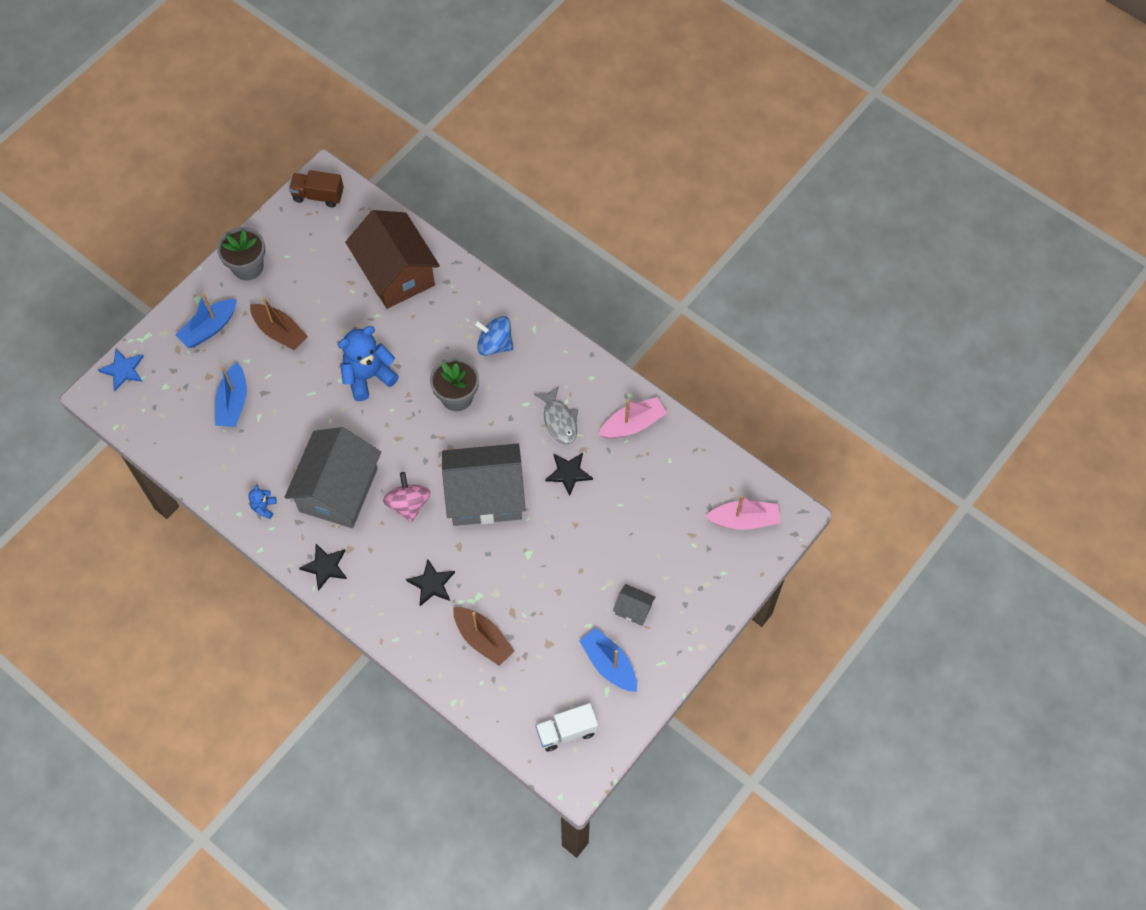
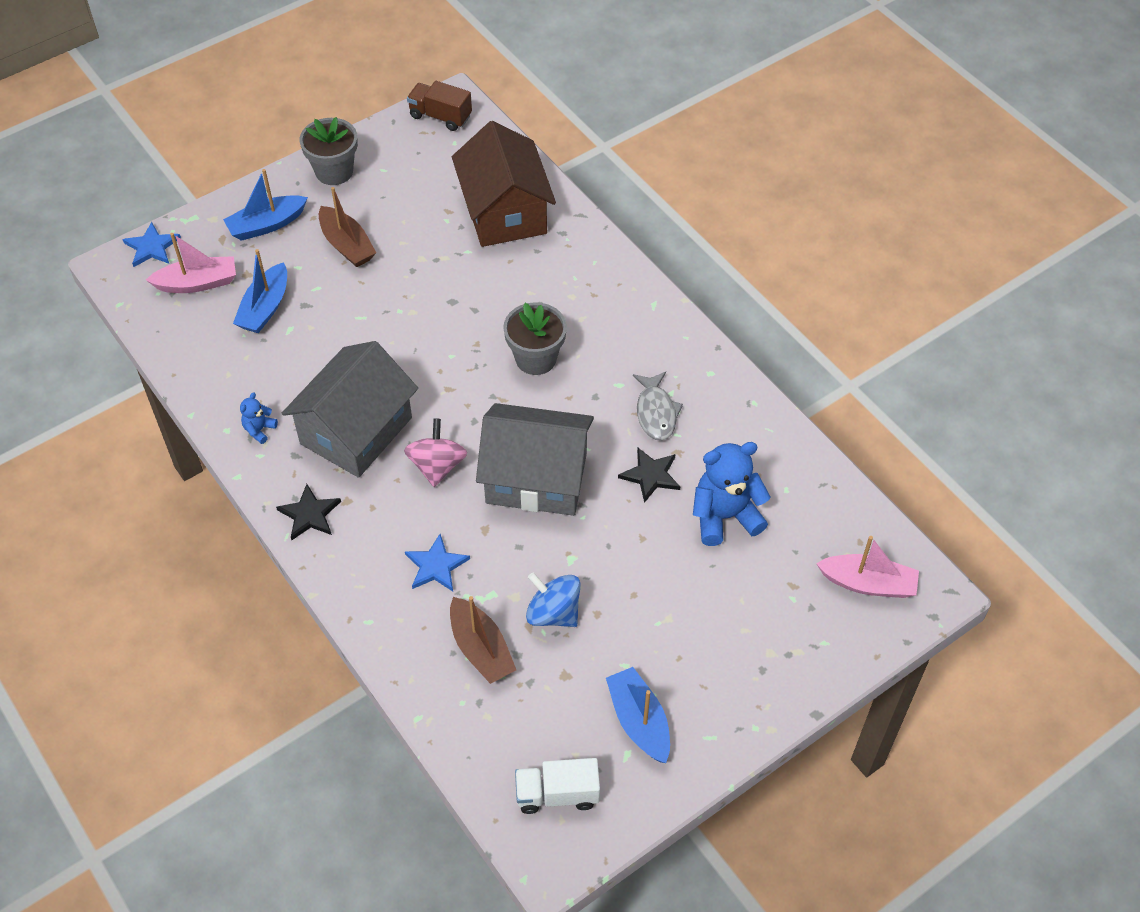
camera: 15 degrees right, 10 degrees down
blue teddy bear [338,326,399,401] -> blue teddy bear moved to [693,442,771,546]
black star [406,559,455,606] -> blue star [405,534,470,591]
blue spinning top [474,316,513,356] -> blue spinning top moved to [526,572,581,627]
pink boat [599,397,667,439] -> pink boat moved to [146,233,236,293]
grey house [613,584,656,626] -> none

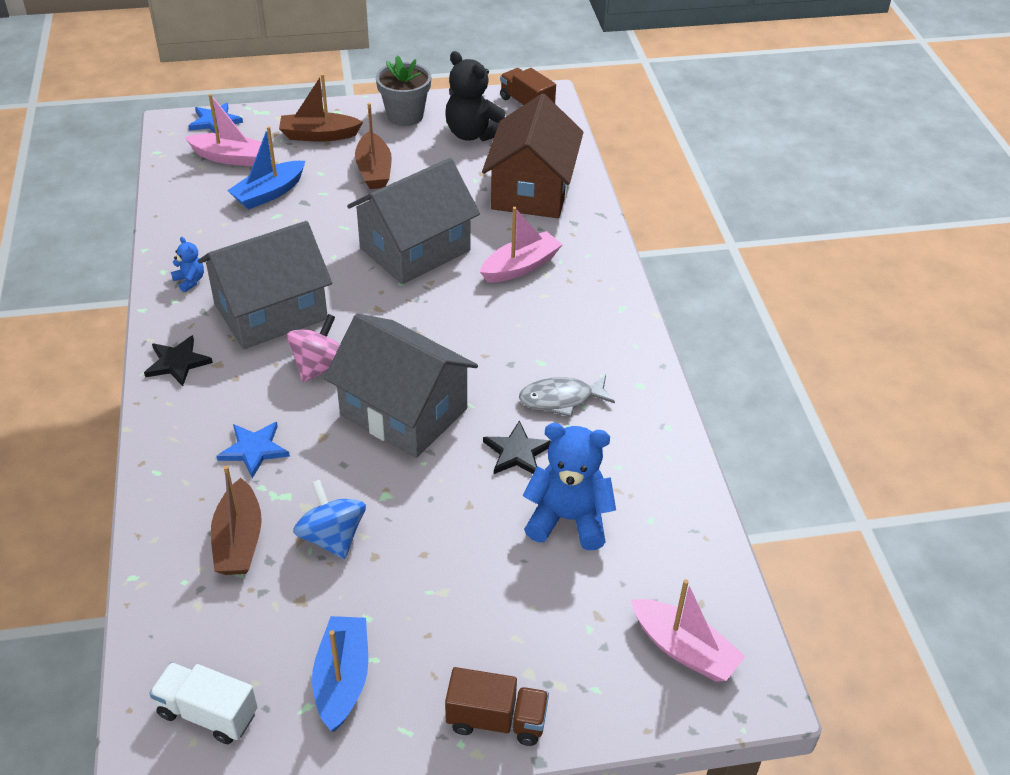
camera: 25 degrees right, 10 degrees down
blue boat [223,169,308,241] -> brown boat [279,74,363,142]
blue teddy bear [240,392,278,444] -> blue teddy bear turned 90 degrees clockwise [171,237,204,292]
grey flower pot [503,302,567,375] -> none
grey fish [633,372,683,441] -> grey fish turned 60 degrees clockwise [519,375,615,417]
none -> grey house [347,158,480,284]
none -> black teddy bear [445,51,505,141]
none -> brown truck [445,667,549,746]
none -> pink boat [480,207,563,283]

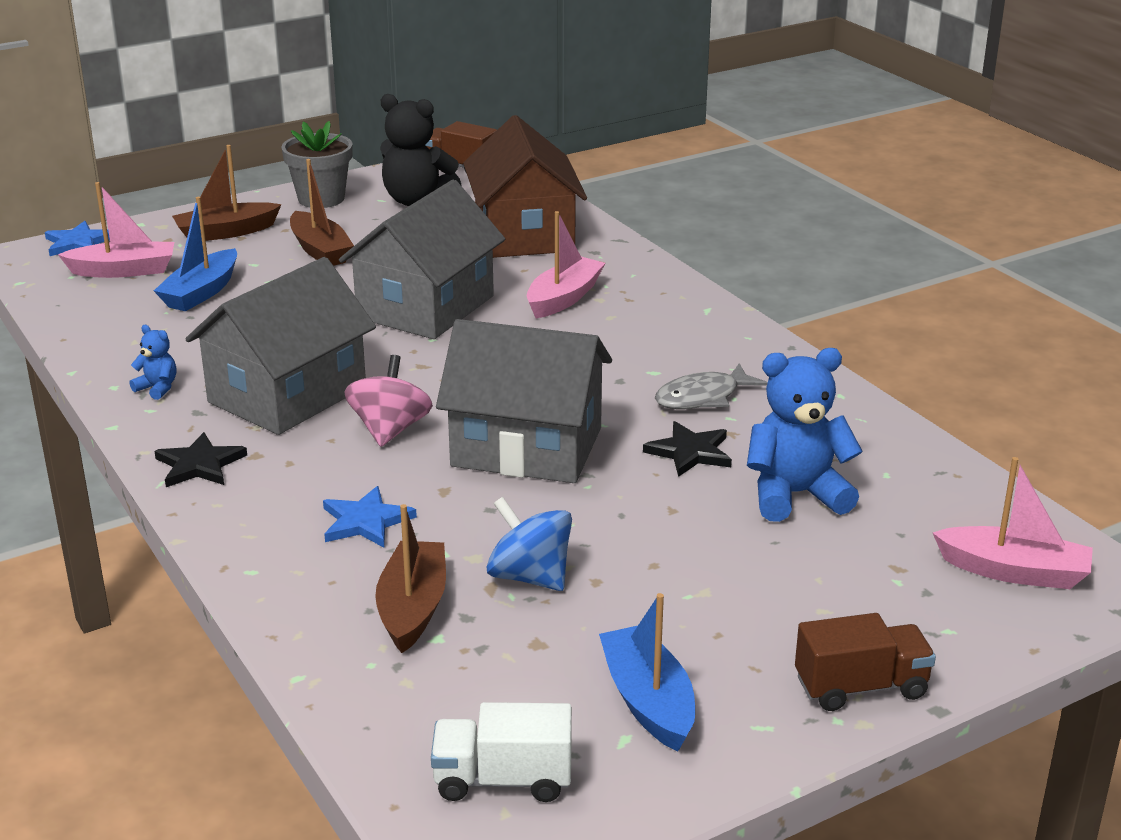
camera: 20 degrees left, 15 degrees down
brown boat [211,465,262,575] -> brown boat turned 150 degrees counterclockwise [375,504,446,653]

